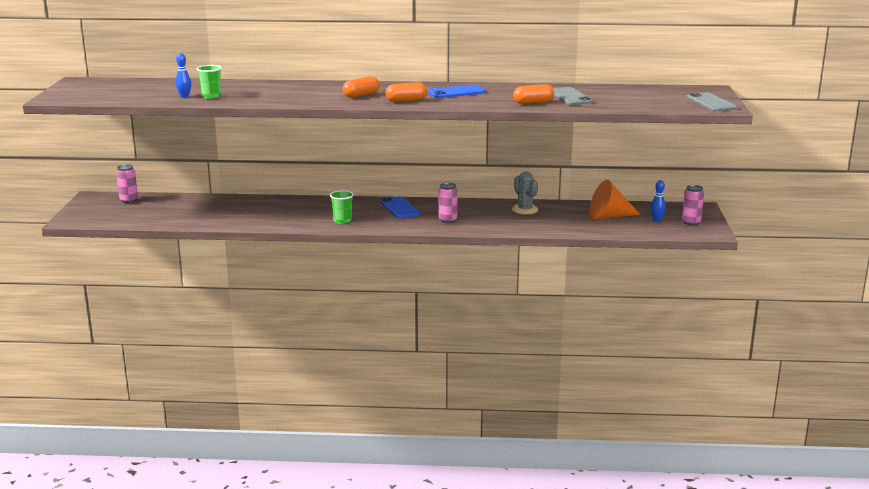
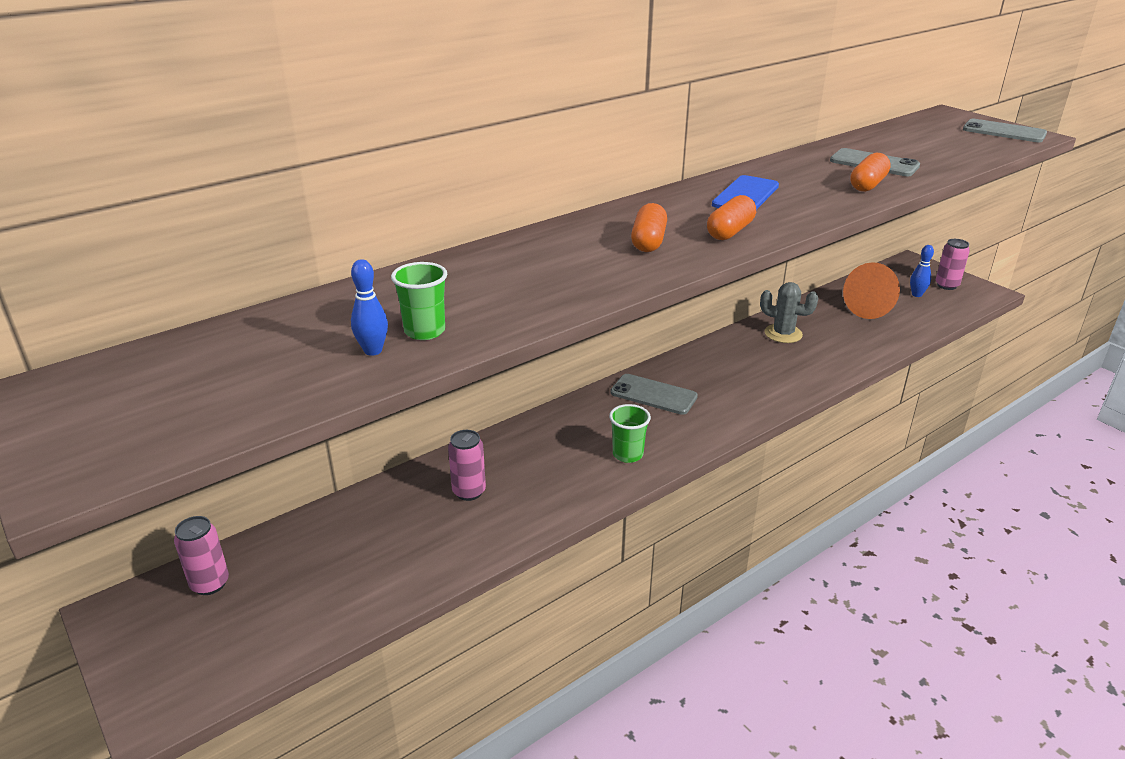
camera: 40 degrees left, 10 degrees up
blue phone [380,196,420,218] -> grey phone [610,374,698,415]
pink can [439,183,458,223] -> pink can moved to [448,430,486,501]

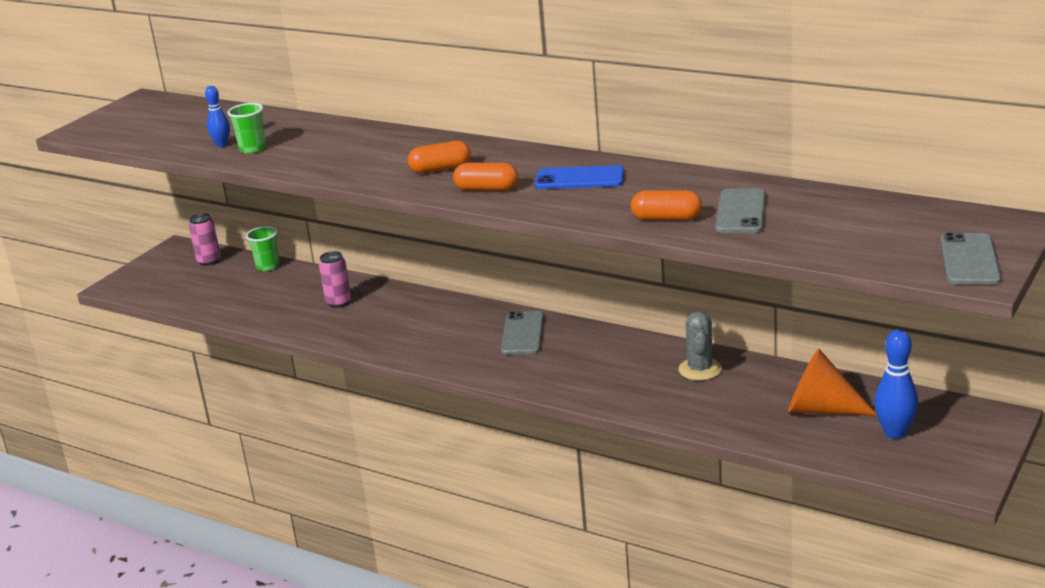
camera: 70 degrees right, 5 degrees down
green cup [609,404,651,463] -> green cup moved to [246,226,280,271]
blue bowling pin [910,245,934,297] -> blue bowling pin [874,329,918,439], size x1.60
pink can [936,239,970,290] -> none

